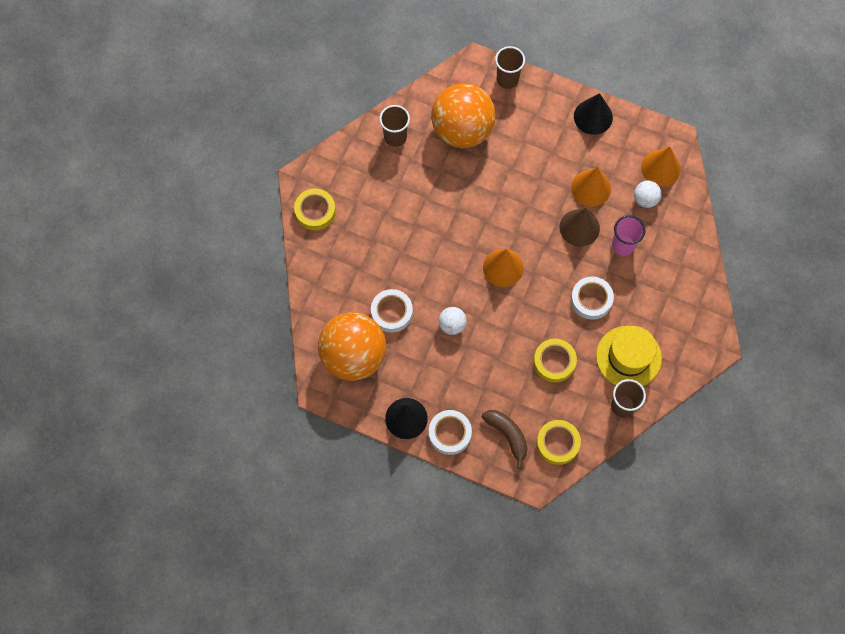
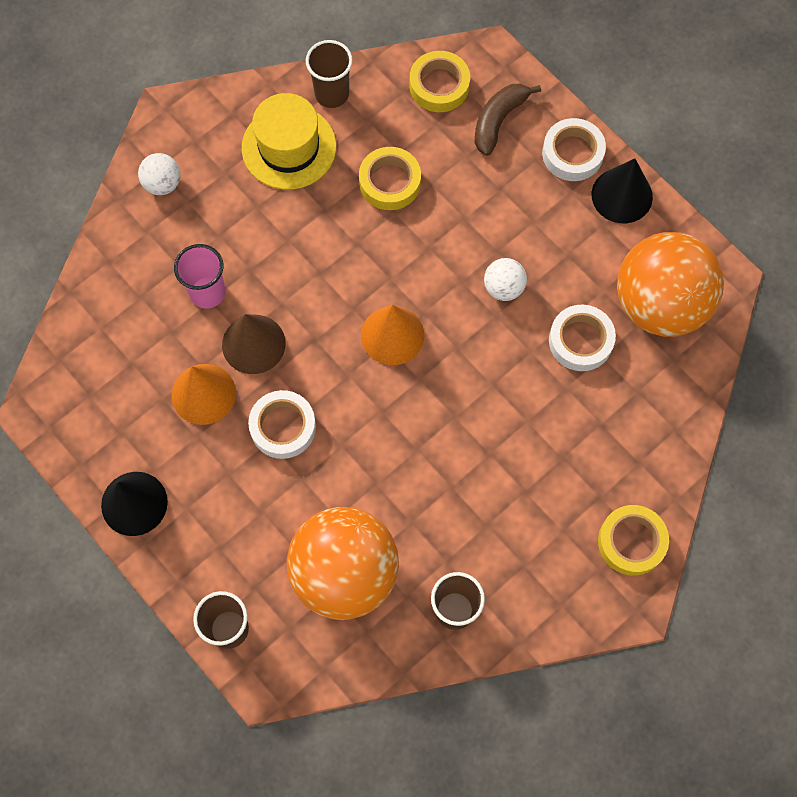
camera: 155 degrees left, 0 degrees up
brown banana [482,410,528,469] -> brown banana turned 45 degrees clockwise [475,84,541,156]
white tape [571,277,614,320] -> white tape moved to [248,390,316,459]
white ball [634,181,662,208] -> white ball moved to [138,153,180,195]
orange cone [641,147,681,187] -> none

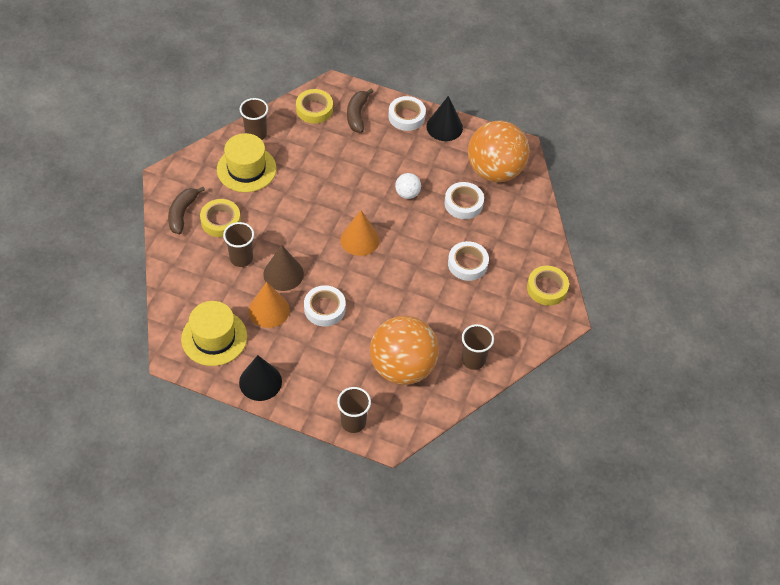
camera: 30 degrees left, 15 degrees down
white ball [138,153,180,195] -> brown banana [168,187,205,234]
pink cup [174,244,226,309] -> brown cup [223,222,254,267]
yellow tape [359,147,421,210] -> yellow tape moved to [200,199,241,237]
none -> yellow hat [181,301,247,366]
none -> white tape [448,241,489,281]

